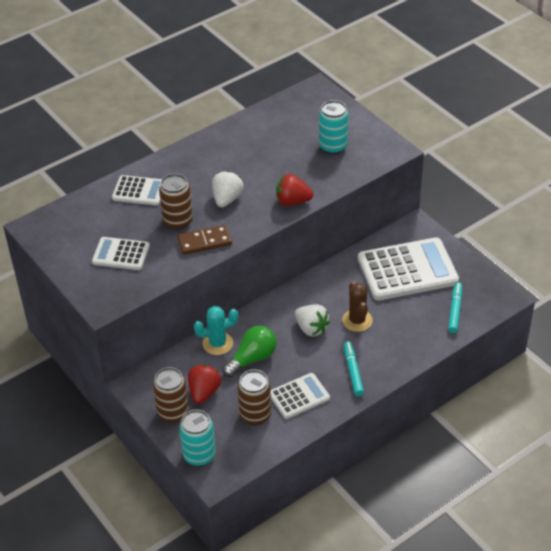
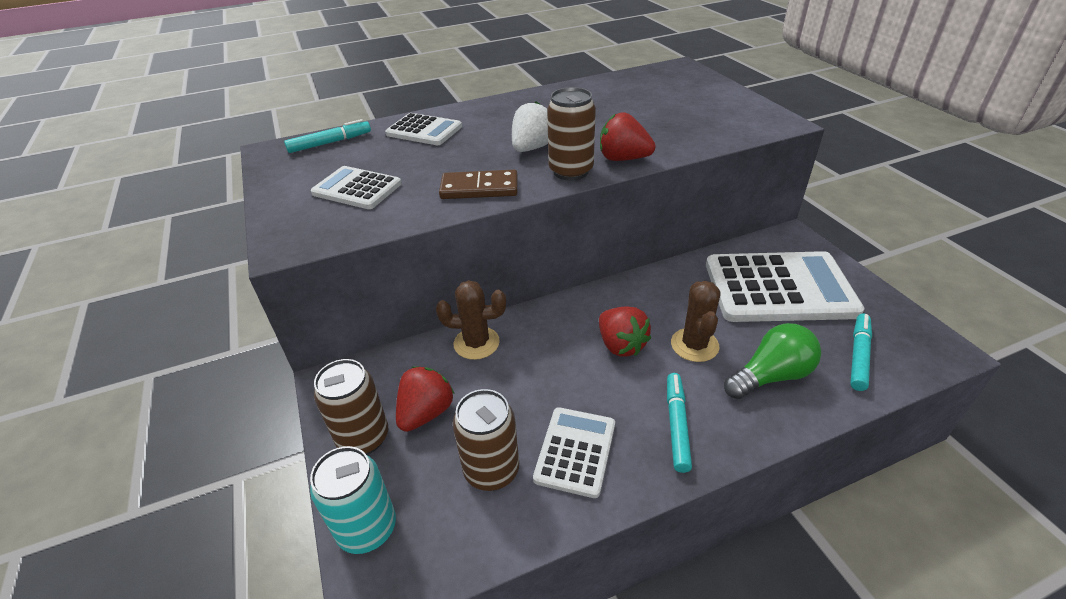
camera: 15 degrees right, 5 degrees down
brown can [159,174,193,230] -> brown can moved to [547,87,596,181]
turquoise cactus [194,306,238,355] -> brown cactus [436,280,506,360]
green light bulb [222,326,277,377] -> green light bulb moved to [724,323,821,399]
white calculator [271,373,330,419] -> white calculator turned 60 degrees counterclockwise [533,407,615,498]
white strawberry [295,304,330,337] -> red strawberry [599,307,651,357]
turquoise can [319,100,349,154] -> none
none -> turquoise marker [284,119,371,153]

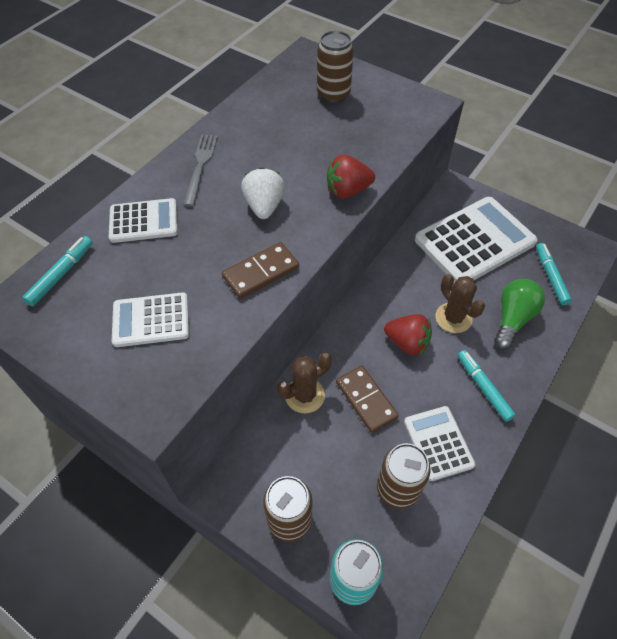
camera: 35 degrees left, 15 degrees up
red strawberry [396,366,455,432] -> none
brown can [547,87,596,181] -> brown can moved to [317,30,354,103]
none -> grey fork [183,134,218,207]
none -> brown domino [336,366,399,433]

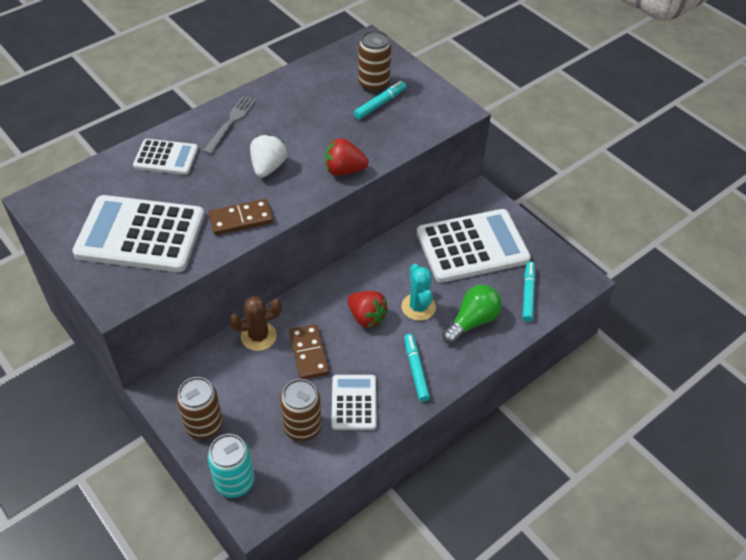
camera: 15 degrees right, 5 degrees down
turquoise marker [22,236,93,306] -> turquoise marker moved to [354,81,407,119]
white calculator [112,292,189,347] -> white calculator [72,195,204,272], size x1.85
brown cactus [436,274,485,333] -> turquoise cactus [402,264,436,321]

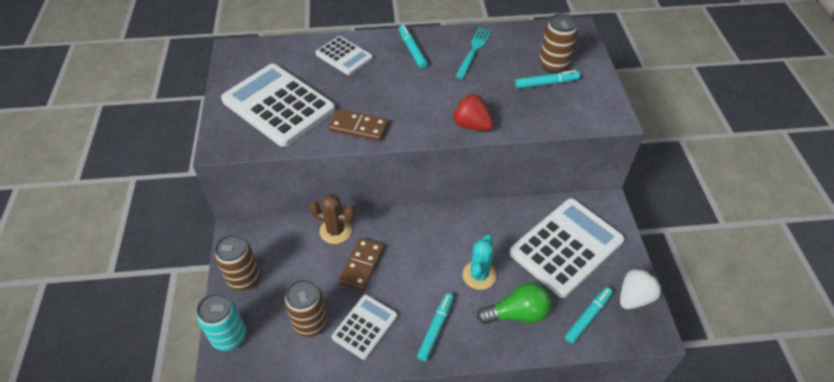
camera: 35 degrees right, 0 degrees up
grey fork [203,96,256,154] -> turquoise marker [399,25,427,68]
white strawberry [250,134,287,178] -> white strawberry moved to [620,267,662,309]
red strawberry [347,291,388,328] -> none
white calculator [417,209,531,283] -> white calculator turned 60 degrees counterclockwise [509,198,625,298]
none -> turquoise fork [456,28,491,79]

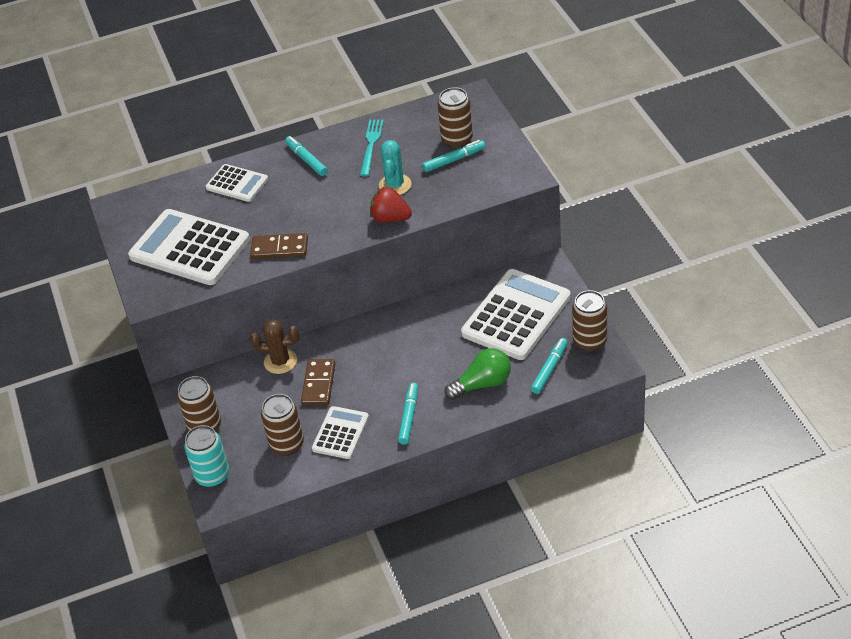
camera: 10 degrees left, 5 degrees down
turquoise cactus [463,235,496,290] -> turquoise cactus moved to [379,140,411,195]
white strawberry [620,267,662,309] -> brown can [572,290,607,352]

